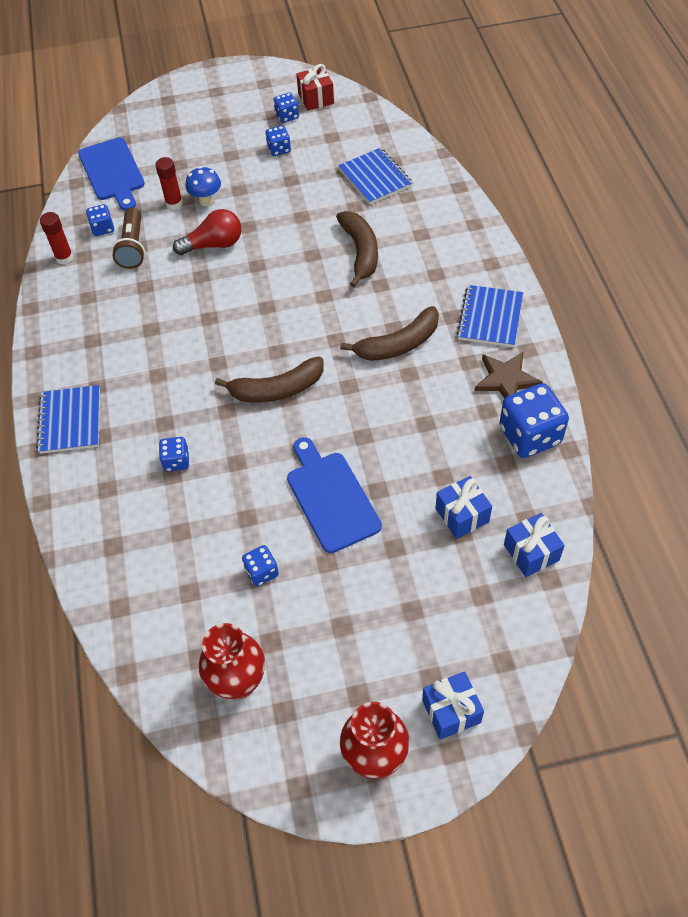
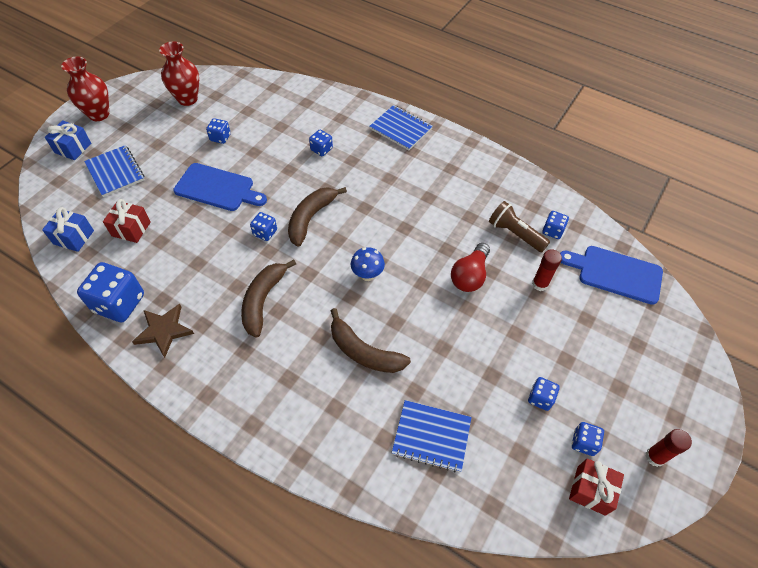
camera: 130 degrees right, 0 degrees up
red glue stick [40,212,73,264] -> red glue stick moved to [645,429,692,467]
blue mushroom [186,166,221,206] -> blue mushroom moved to [351,247,385,281]
blue gift [435,476,492,539] -> red gift [103,199,151,243]
blue notebook [457,285,523,347] -> blue notebook moved to [84,145,145,197]
none -> blue dice [250,212,277,241]

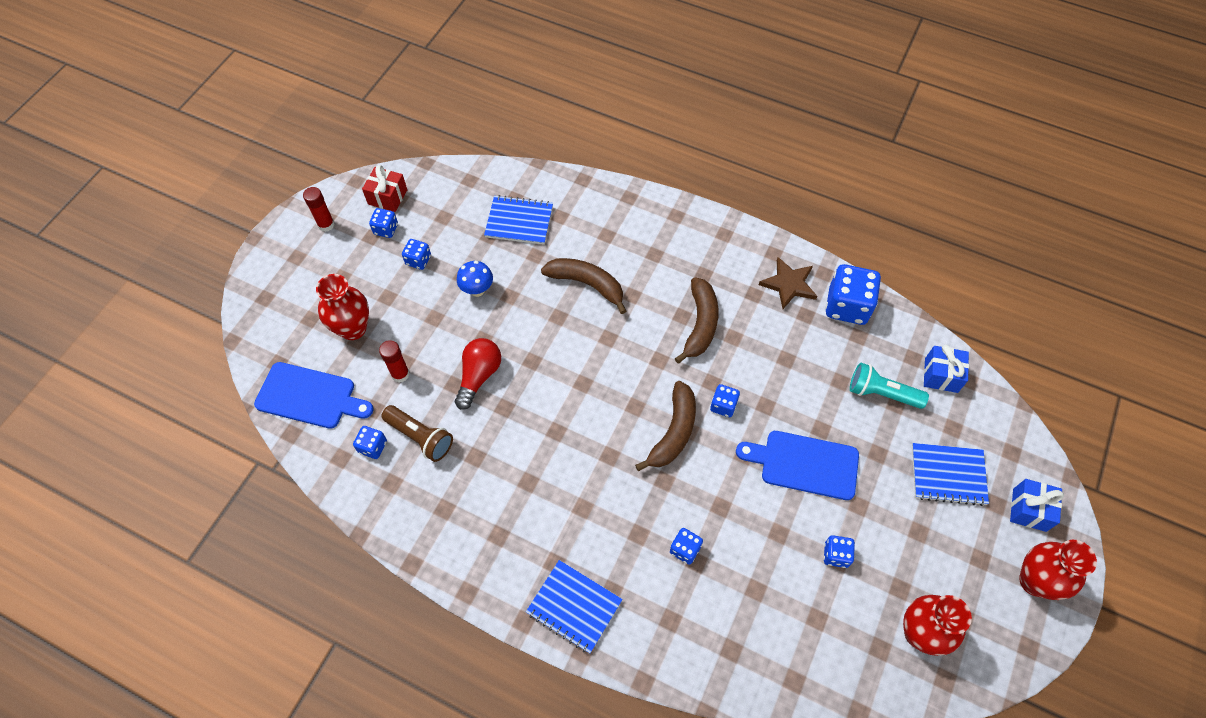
camera: 175 degrees right, 5 degrees up
blue notebook [84,145,145,197] -> blue notebook turned 45 degrees counterclockwise [912,443,989,506]
red gift [103,199,151,243] -> turquoise flashlight [850,363,929,409]
blue mushroom [351,247,385,281] -> blue mushroom moved to [457,261,493,297]
none -> red vase [316,274,369,340]

